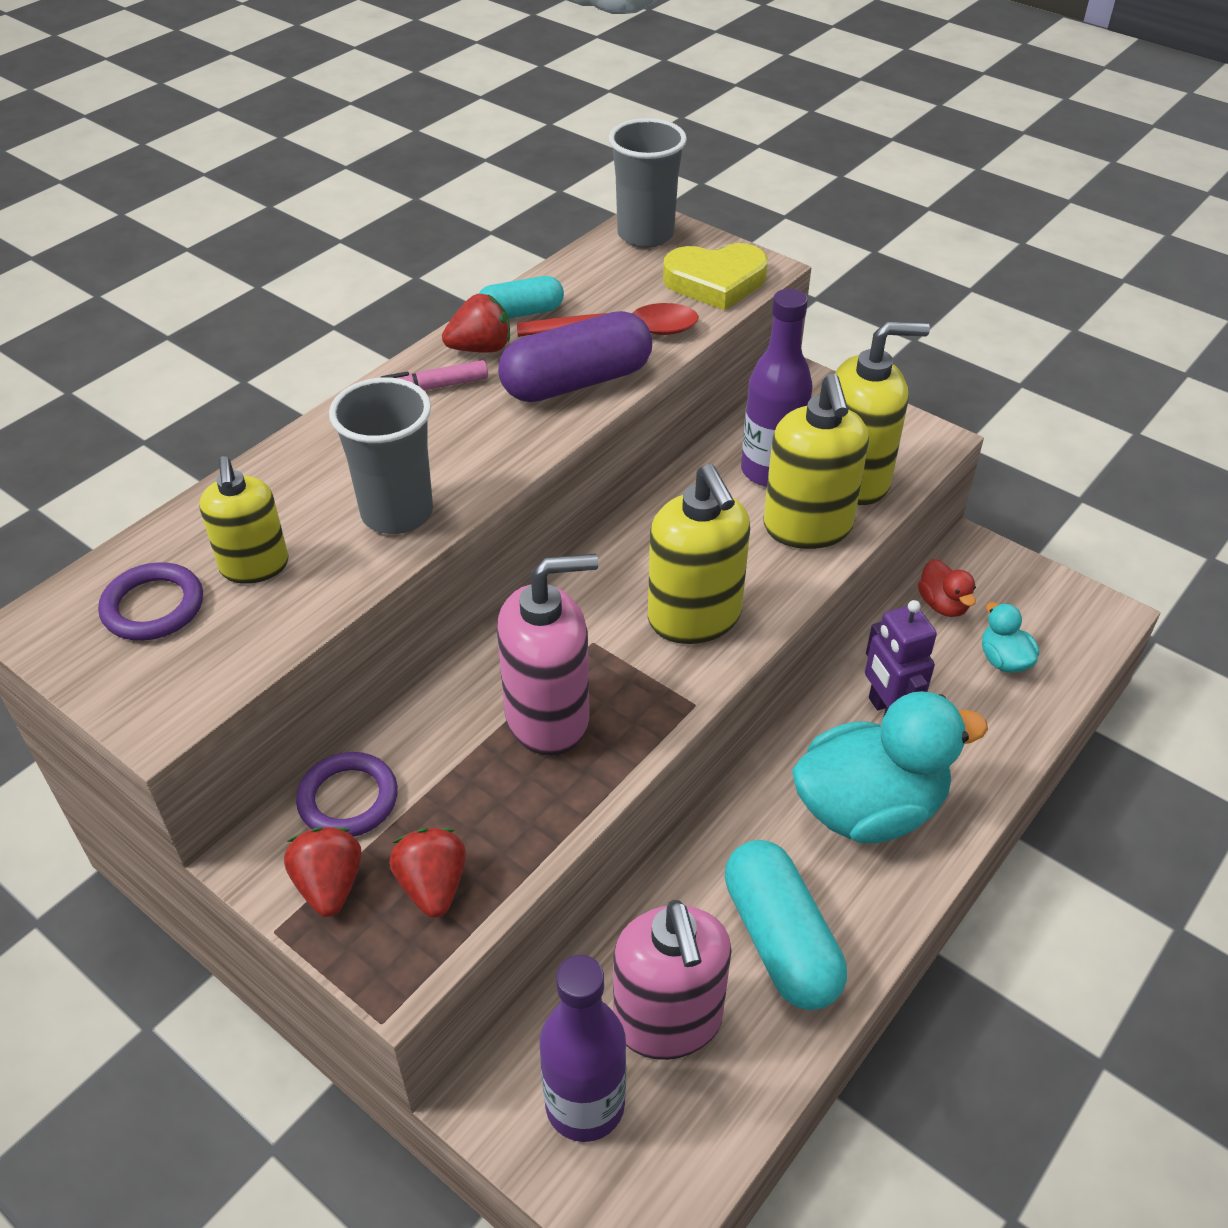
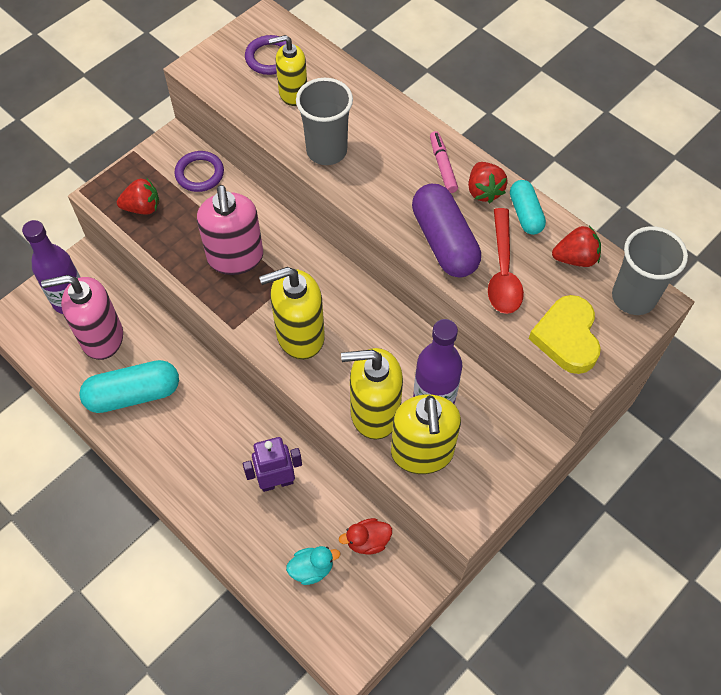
camera: 95 degrees right, 15 degrees up
red strawberry [284,827,361,917] -> red strawberry moved to [552,226,601,267]
turquoise duck [792,691,988,843] -> none

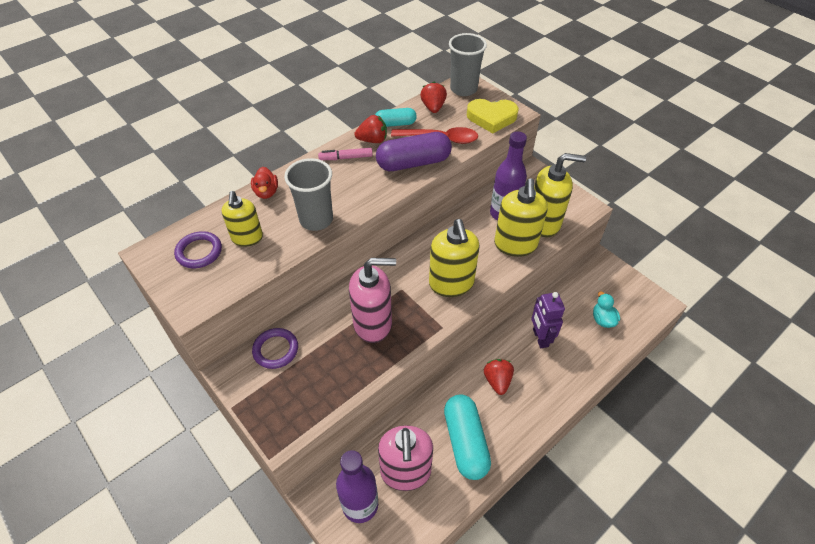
camera: 85 degrees left, 10 degrees down
red strawberry [117,179,159,215] -> red strawberry moved to [484,359,514,395]
red duck [339,518,392,555] -> red duck moved to [251,167,278,199]

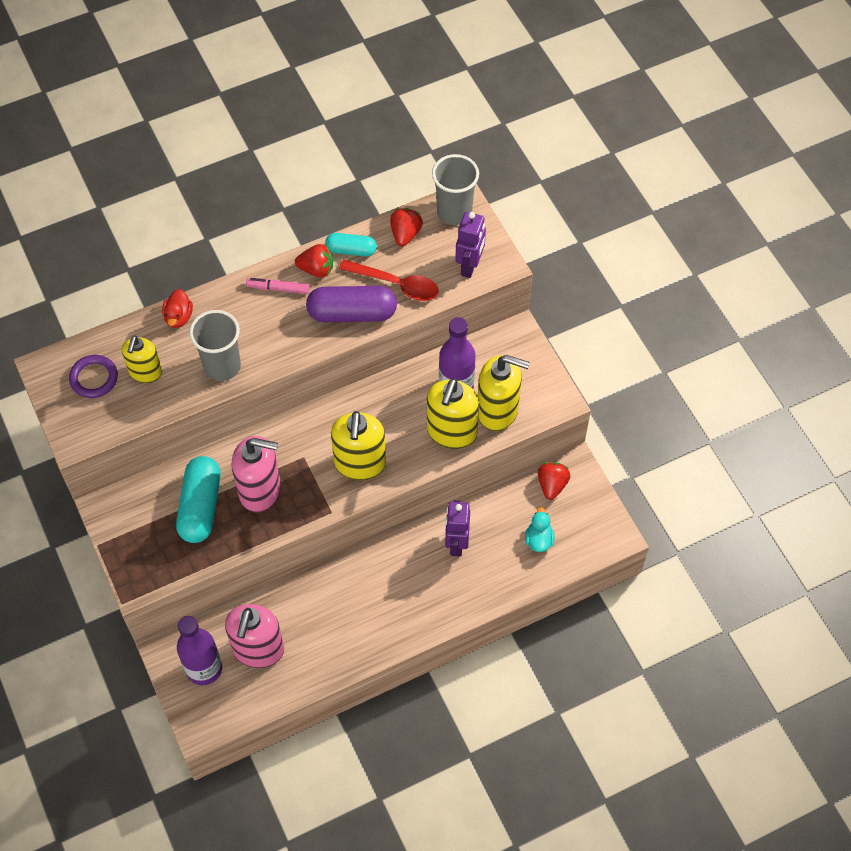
camera: 15 degrees right, 10 degrees up
purple ring [252,328,298,369] -> none
turquoise capsule [444,395,491,480] -> turquoise capsule moved to [176,456,221,543]
yellow heart [467,99,519,133] -> purple robot [455,212,486,278]
red strawberry [484,359,514,395] -> red strawberry moved to [538,462,570,500]

